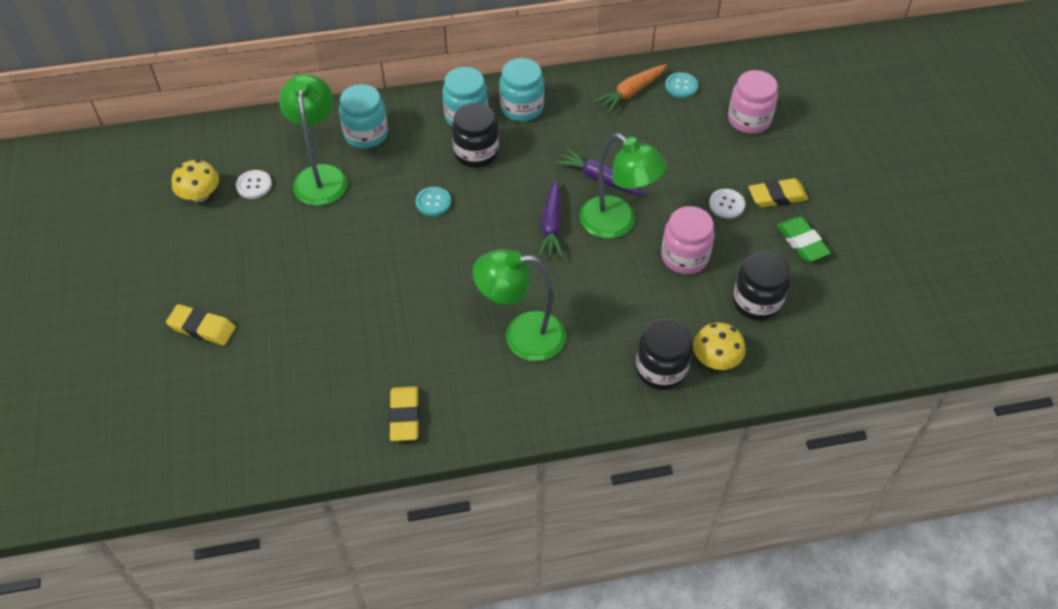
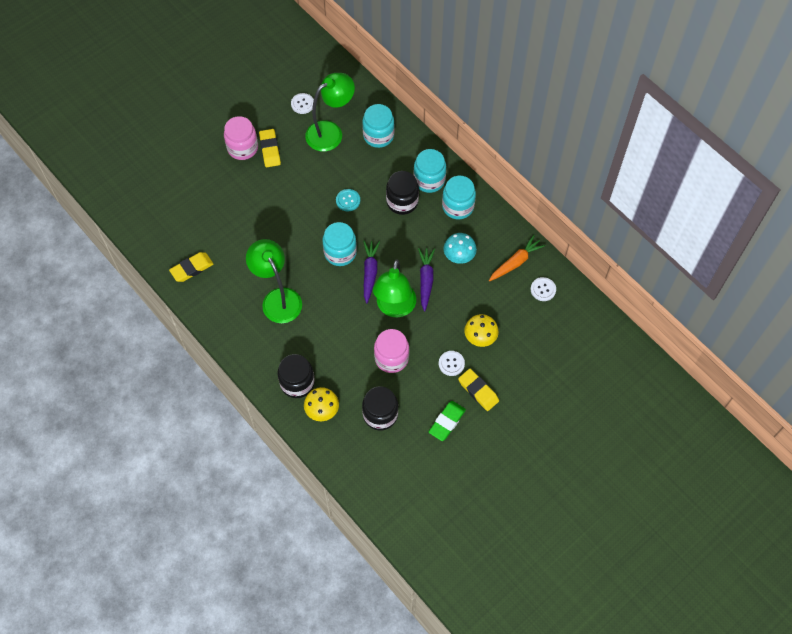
camera: 60 degrees right, 10 degrees up
yellow eraser [166,304,236,345] -> yellow eraser moved to [259,129,281,167]
yellow mushroom [172,160,219,202] -> yellow mushroom moved to [464,314,499,347]
purple carrot [538,180,563,258] -> purple carrot turned 120 degrees clockwise [363,241,380,304]
orange carrot [594,64,667,113] -> orange carrot turned 120 degrees clockwise [489,235,545,281]
turquoise button [665,72,698,98] -> white button [531,277,556,301]
pink jar [728,70,778,134] -> pink jar moved to [224,116,258,160]
none -> turquoise jar [322,222,357,266]
none -> turquoise mushroom [444,233,477,264]

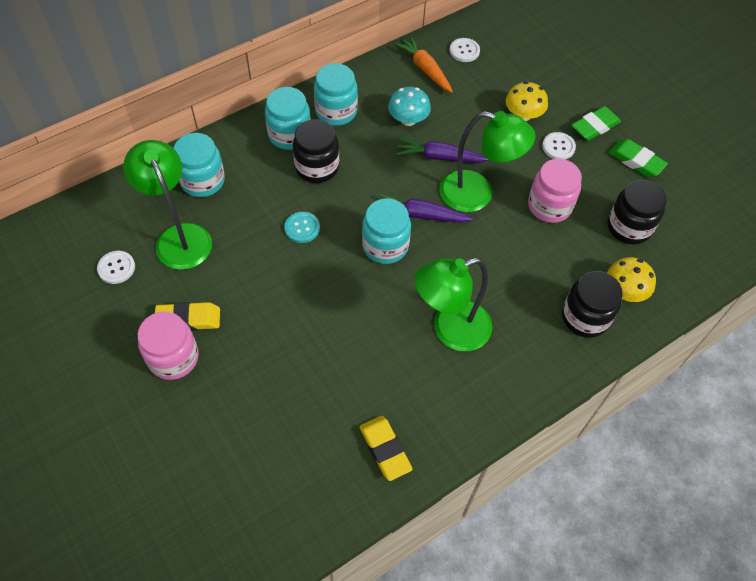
camera: 85 degrees left, 5 degrees down
yellow eraser [458,369,499,411] -> green eraser [571,106,621,141]

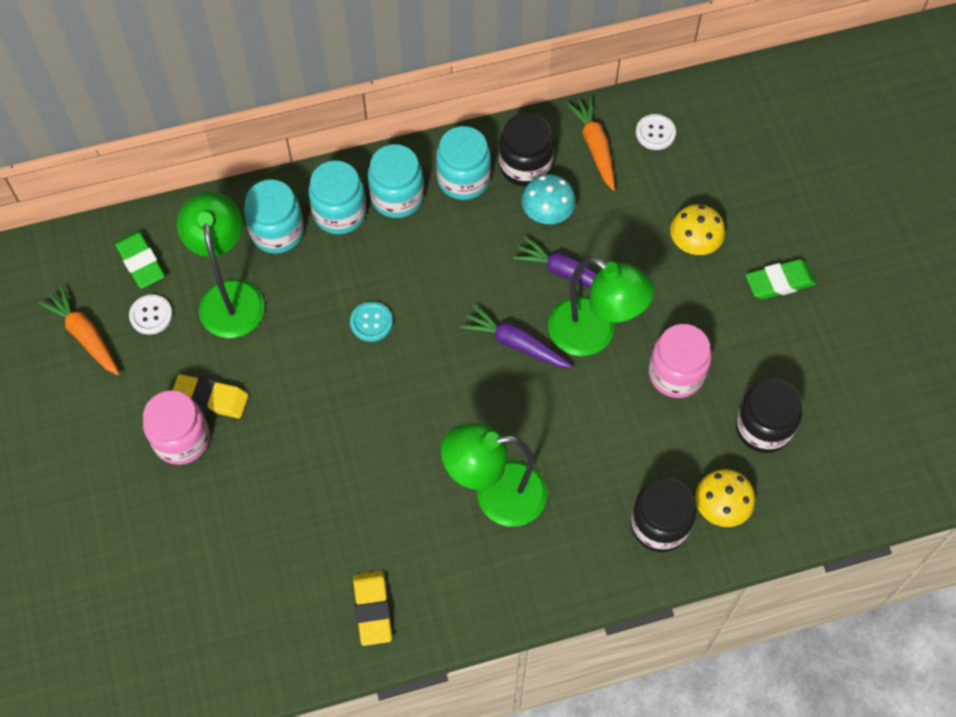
camera: 20 degrees right, 5 degrees up
black jar [293,119,339,183] -> black jar moved to [499,113,554,187]
turquoise jar [362,199,411,264] -> turquoise jar moved to [308,161,367,234]
white button [542,132,576,159] -> none
green eraser [609,139,668,177] -> green eraser moved to [115,231,165,289]
none -> orange carrot [39,286,119,375]

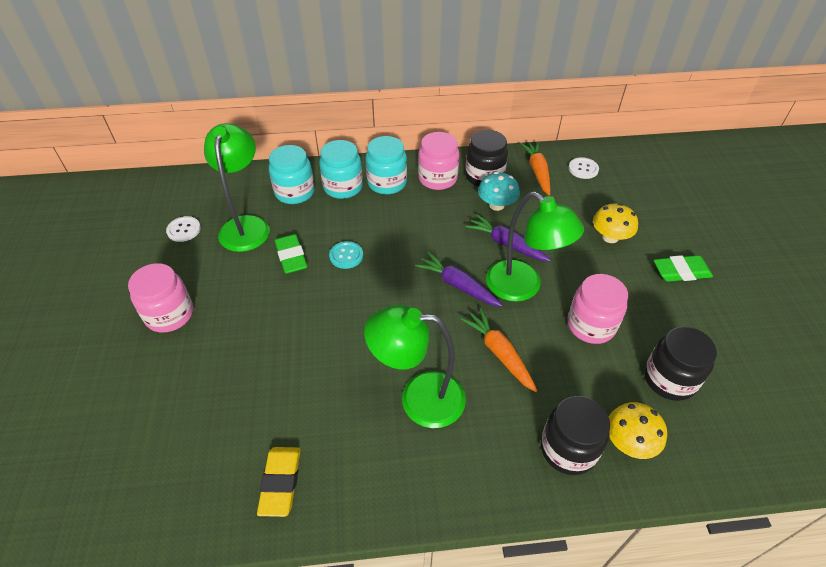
camera: 10 degrees right, 15 degrees down
orange carrot [39,286,119,375] -> orange carrot moved to [461,308,537,392]
green eraser [115,231,165,289] -> green eraser moved to [275,234,308,274]
yellow eraser [172,374,248,418] -> none
turquoise jar [436,126,491,200] -> pink jar [418,132,459,190]

